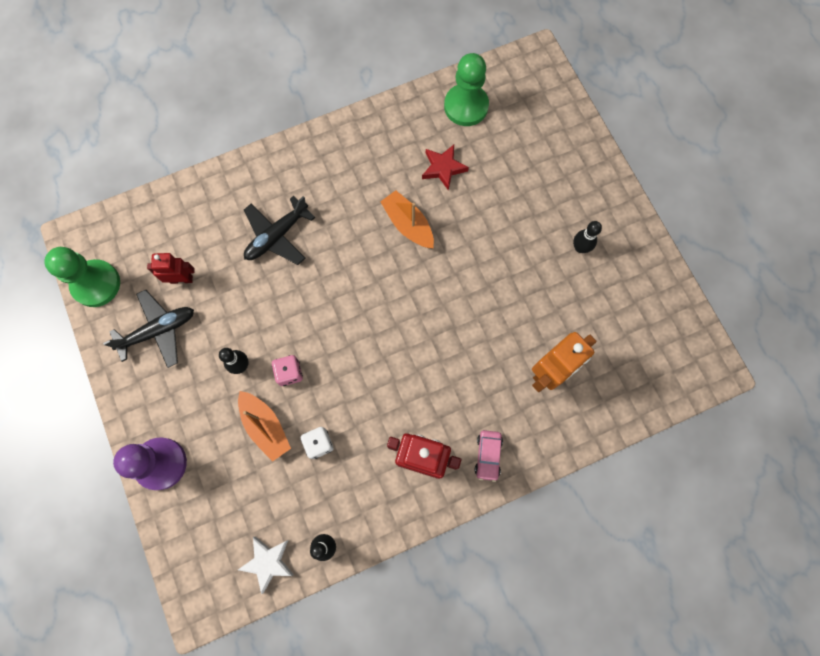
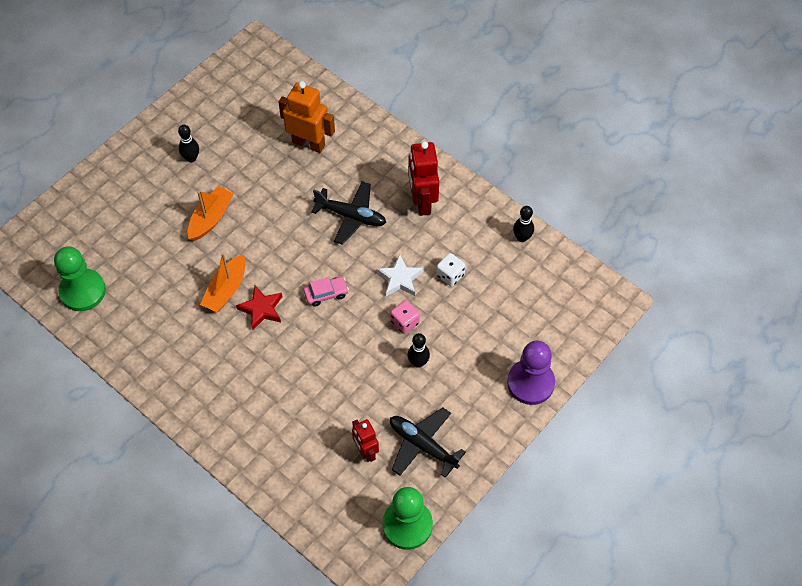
camera: 115 degrees left, 15 degrees down
orange boat [238,391,291,462] -> orange boat moved to [188,186,234,241]
white star [238,536,294,595] -> white star moved to [377,254,423,297]
black plane [244,196,315,265] -> black plane moved to [311,181,386,245]
red star [422,145,469,190] -> red star moved to [236,285,283,330]
pink car [475,430,503,482] -> pink car moved to [303,277,349,306]

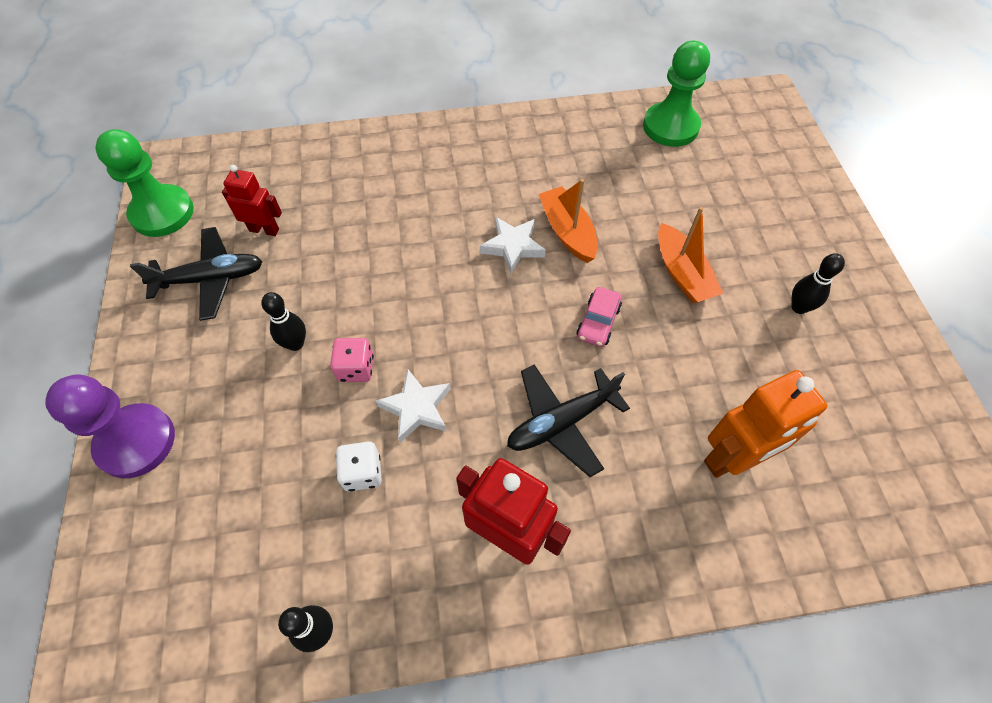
camera: 130 degrees right, 0 degrees up
red star [236,285,283,330] -> white star [480,217,546,274]
pink car [303,277,349,306] -> pink car moved to [576,287,622,347]

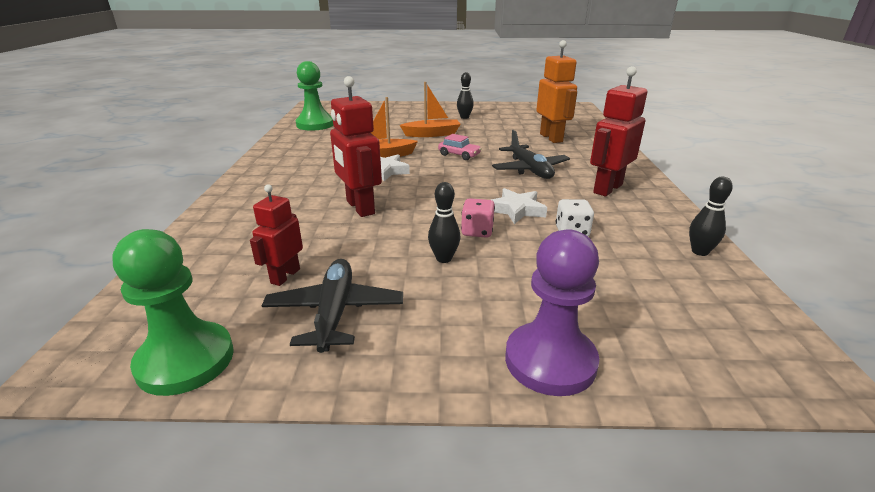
camera: 80 degrees left, 30 degrees down
none -> red robot [330,76,382,217]

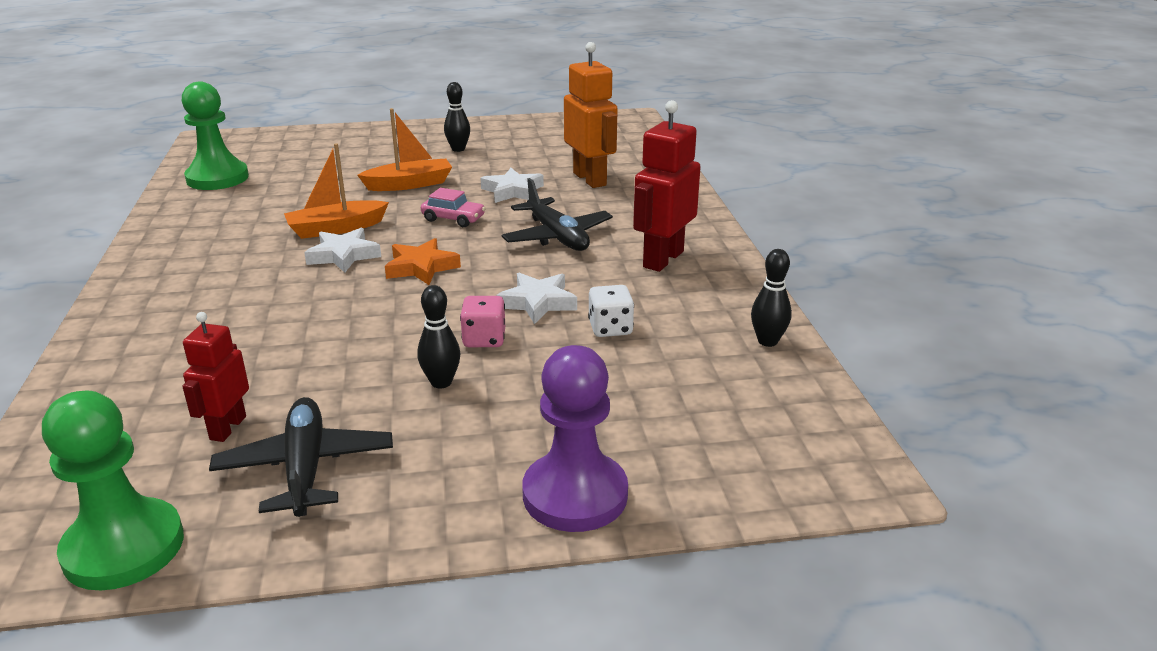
camera: 10 degrees left, 0 degrees up
red robot [330,76,382,217] -> none
none -> orange star [385,238,461,285]
none -> white star [481,168,544,203]

